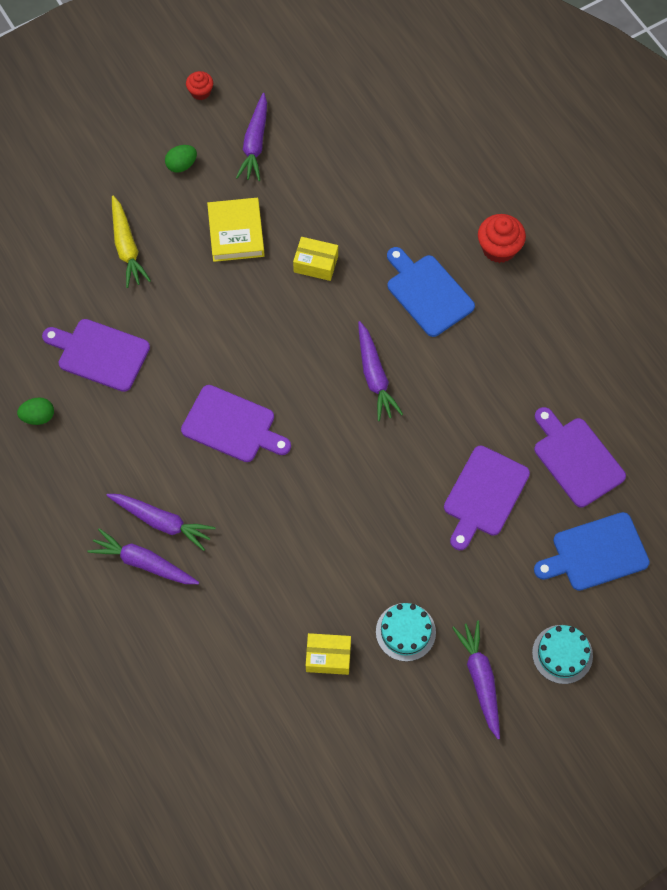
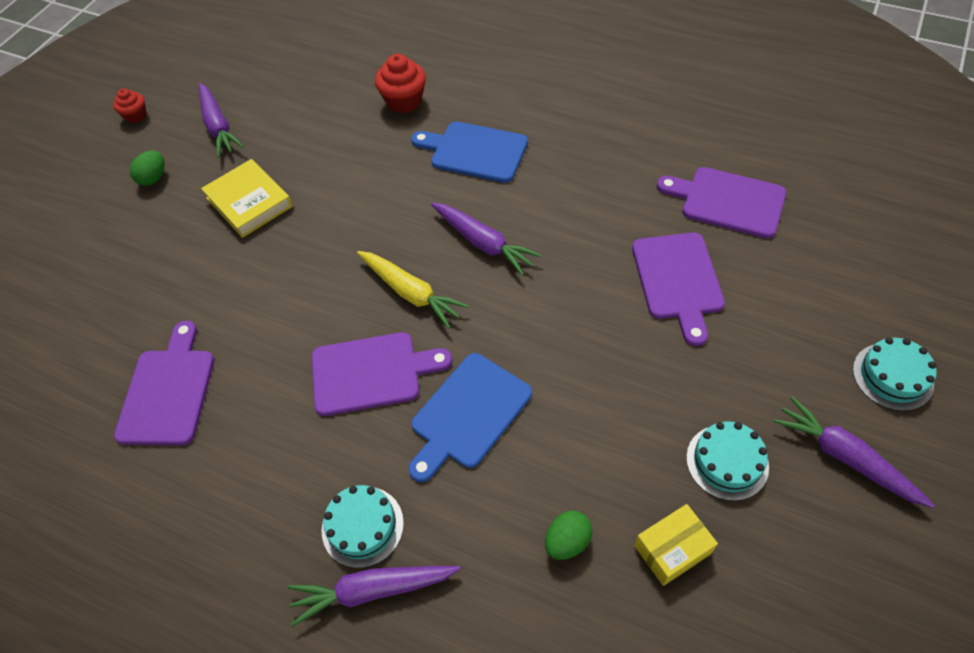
camera: 30 degrees left, 10 degrees down
green egg [17,397,54,425] -> green egg moved to [545,511,592,560]
purple cutting board [42,319,150,392] -> purple cutting board turned 105 degrees clockwise [114,321,214,445]
purple carrot [106,494,216,551] -> turquoise cake [322,485,404,568]
yellow carrot [112,195,151,288] -> yellow carrot moved to [357,251,469,328]
yellow box [293,237,338,281] -> none
red cupcake [478,214,526,263] -> red cupcake moved to [375,54,426,113]
blue cutting board [534,512,650,591] -> blue cutting board moved to [408,353,532,482]

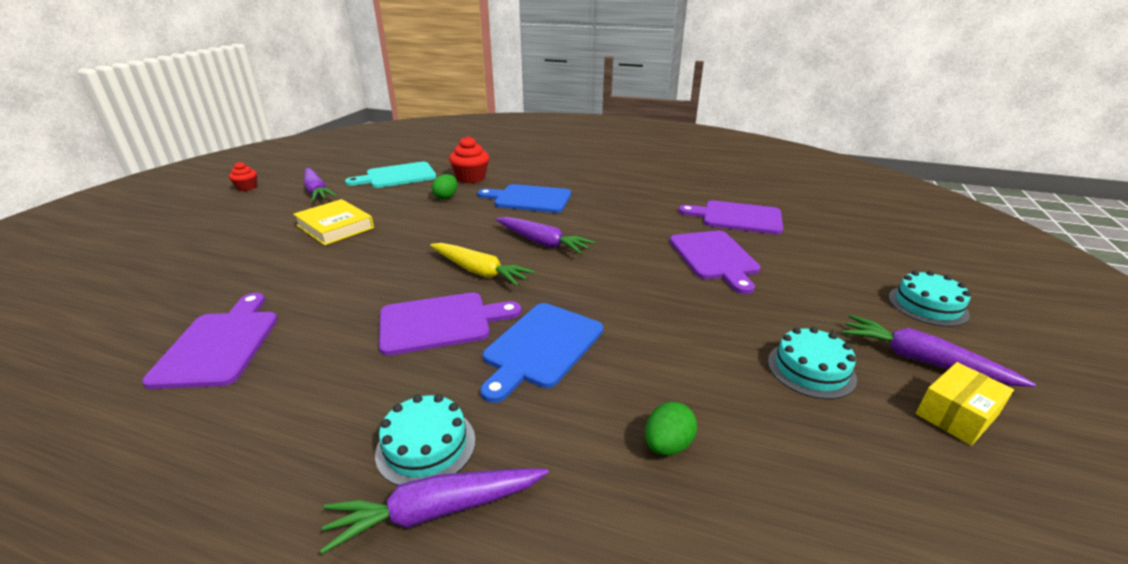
camera: 10 degrees left, 25 degrees down
green egg [130,151,165,186] -> green egg moved to [432,174,458,199]
yellow box [634,504,718,586] -> yellow box moved to [916,362,1014,446]
none -> turquoise cutting board [345,162,436,188]

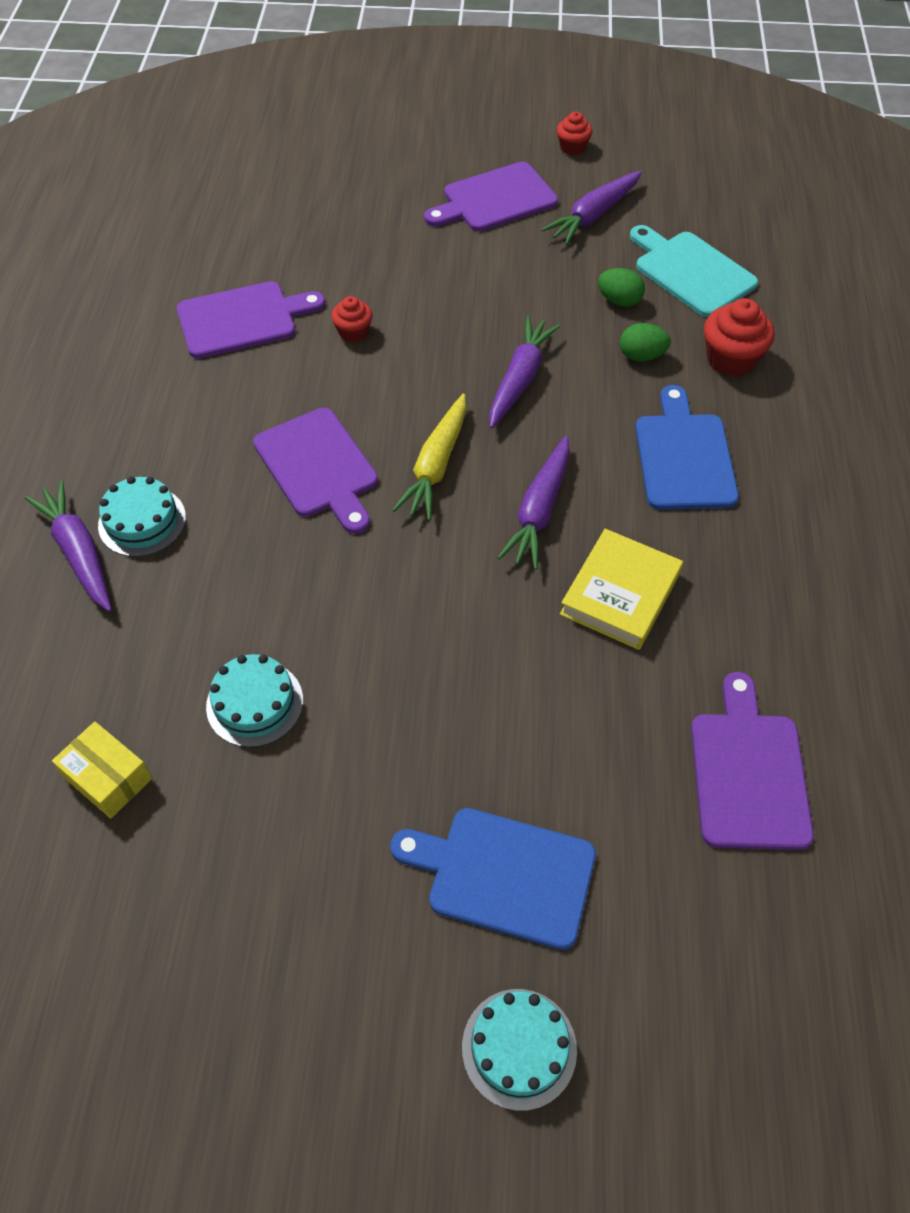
camera: 75 degrees right, 25 degrees up
yellow book [293,199,374,245] -> yellow book moved to [560,529,683,650]
blue cutting board [480,303,603,403] -> blue cutting board moved to [390,808,596,950]
green egg [645,402,697,456] -> green egg moved to [598,268,645,307]
purple cutting board [669,231,761,294] -> purple cutting board moved to [424,162,558,232]
turquoise cake [768,327,857,399] -> turquoise cake moved to [206,654,303,747]
purple carrot [842,315,1036,387] -> purple carrot moved to [489,316,561,428]
yellow box [916,362,1014,446] -> yellow box moved to [52,722,152,819]
none -> red cupcake [331,296,373,342]

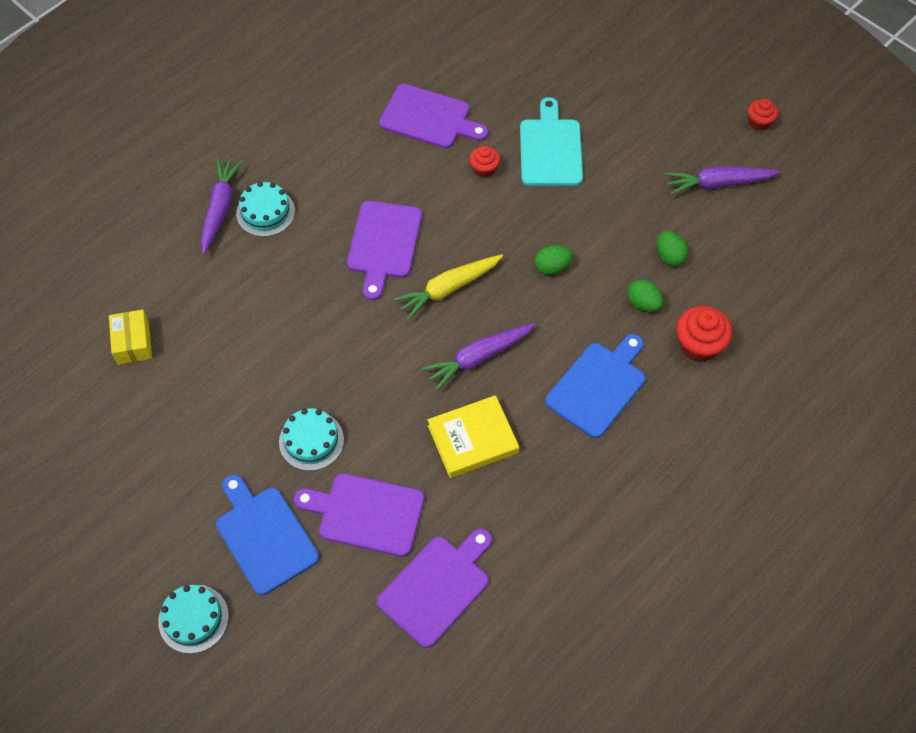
camera: 40 degrees right, 5 degrees up
turquoise cake [206,654,303,747] -> turquoise cake moved to [279,408,344,471]
purple cutting board [424,162,558,232] -> purple cutting board moved to [294,473,424,557]
purple carrot [489,316,561,428] -> green egg [534,245,572,275]
turquoise cutting board [630,225,758,318] -> turquoise cutting board moved to [520,97,583,186]

